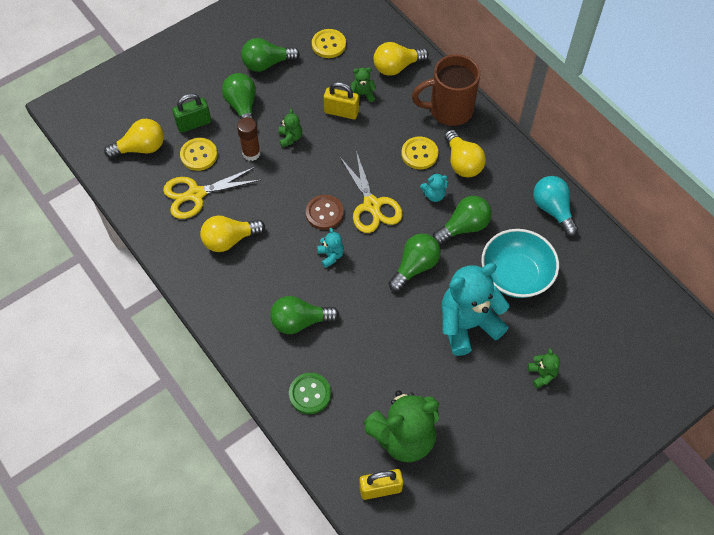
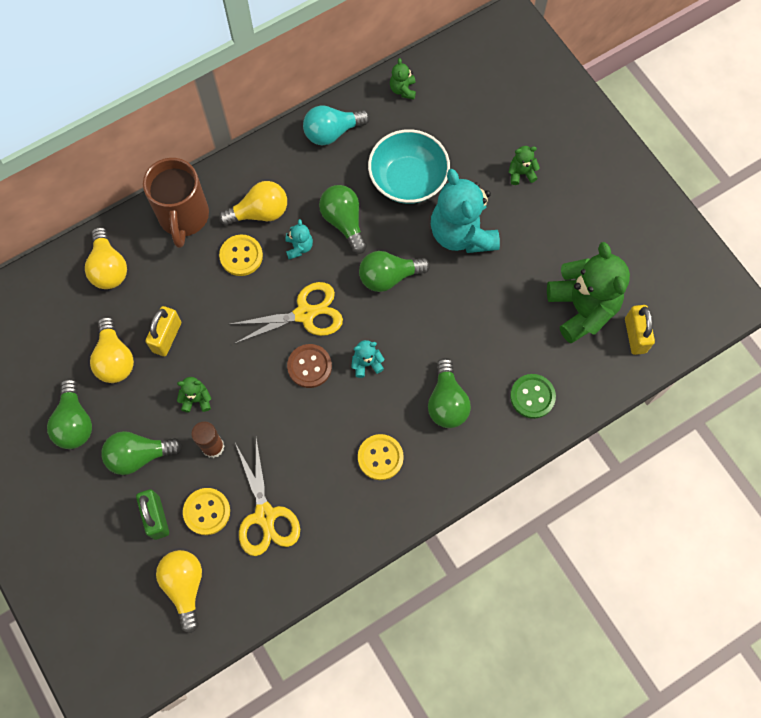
camera: 85 degrees left, 10 degrees up
yellow light bulb [200,216,265,252] -> yellow light bulb moved to [90,317,134,383]
yellow button [312,29,346,58] -> yellow button moved to [358,434,404,480]
green teddy bear [351,68,376,102] -> green teddy bear moved to [390,58,416,100]
green light bulb [389,234,441,291] -> green light bulb turned 60 degrees counterclockwise [359,251,430,292]

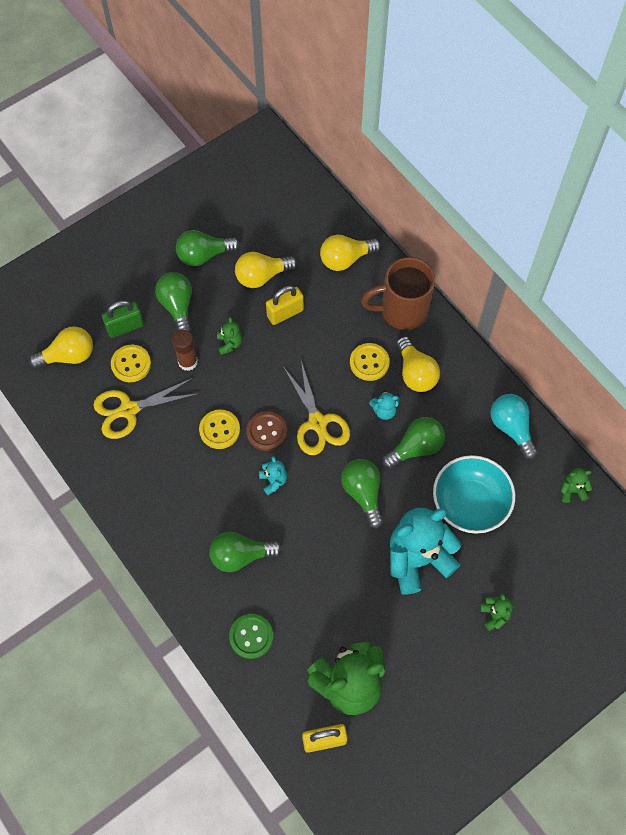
camera: 85 degrees right, 5 degrees down
yellow padlock [145,306,181,356] -> yellow padlock turned 45 degrees counterclockwise [266,286,304,325]
yellow button [358,434,404,480] -> yellow button moved to [199,409,240,449]

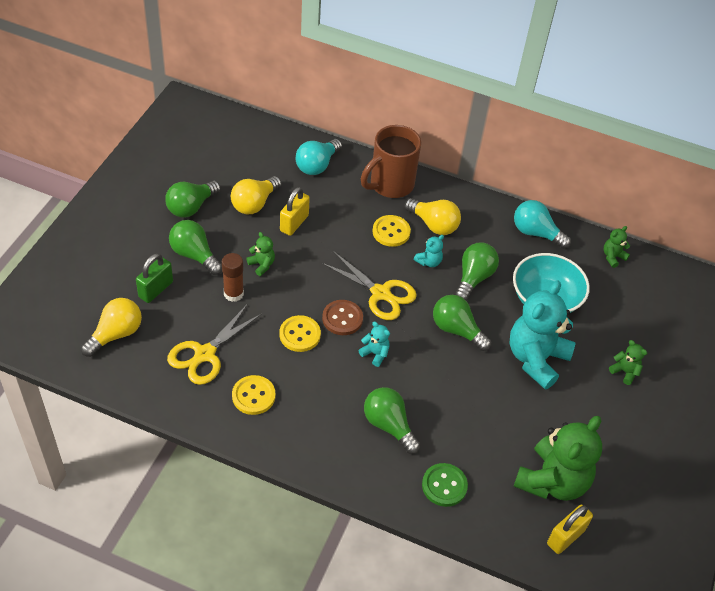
camera: 35 degrees left, 15 degrees down
yellow button [111,345,151,382] -> yellow button moved to [232,375,275,415]
green light bulb [209,532,282,572] -> green light bulb turned 90 degrees clockwise [364,387,421,454]
yellow light bulb [320,235,381,271] -> turquoise light bulb [295,139,342,175]

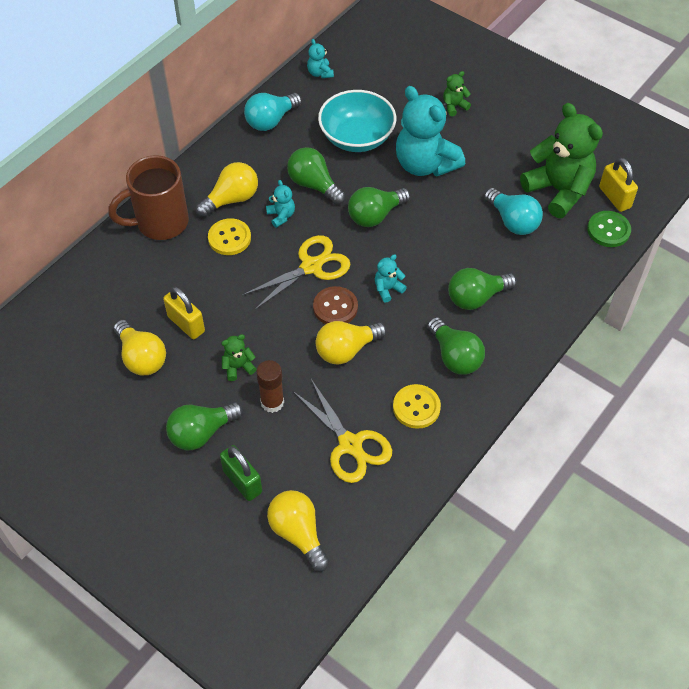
camera: 70 degrees left, 5 degrees up
green light bulb [165,181,221,217] -> green light bulb moved to [427,317,485,375]
yellow button [279,315,321,352] -> yellow light bulb [316,321,387,365]
turquoise light bulb [295,139,342,175] -> turquoise light bulb moved to [484,188,543,235]
brown mug [361,125,421,198] -> brown mug turned 90 degrees clockwise [108,155,189,240]
green button [422,463,468,507] -> green button moved to [587,211,631,247]
green teddy bear [604,226,630,268] -> turquoise teddy bear [307,39,334,78]

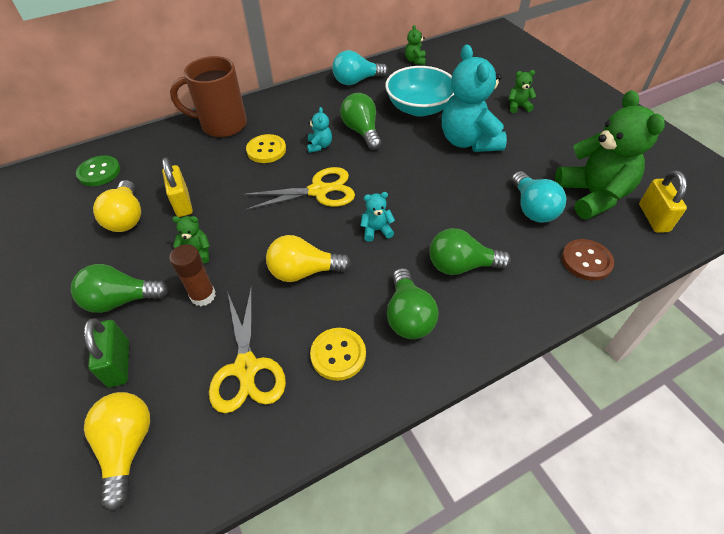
camera: 25 degrees right, 5 degrees down
yellow light bulb [196,162,258,217] -> none
turquoise teddy bear [307,39,334,78] -> green teddy bear [405,25,426,65]
brown button [313,286,358,324] -> brown button moved to [561,239,614,281]
green light bulb [348,187,410,227] -> none
green button [587,211,631,247] -> green button moved to [76,155,120,186]

